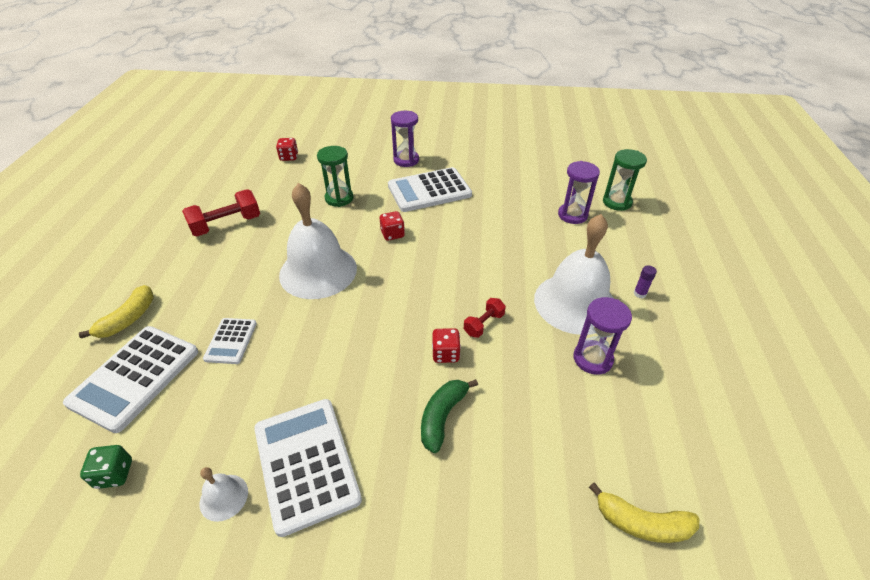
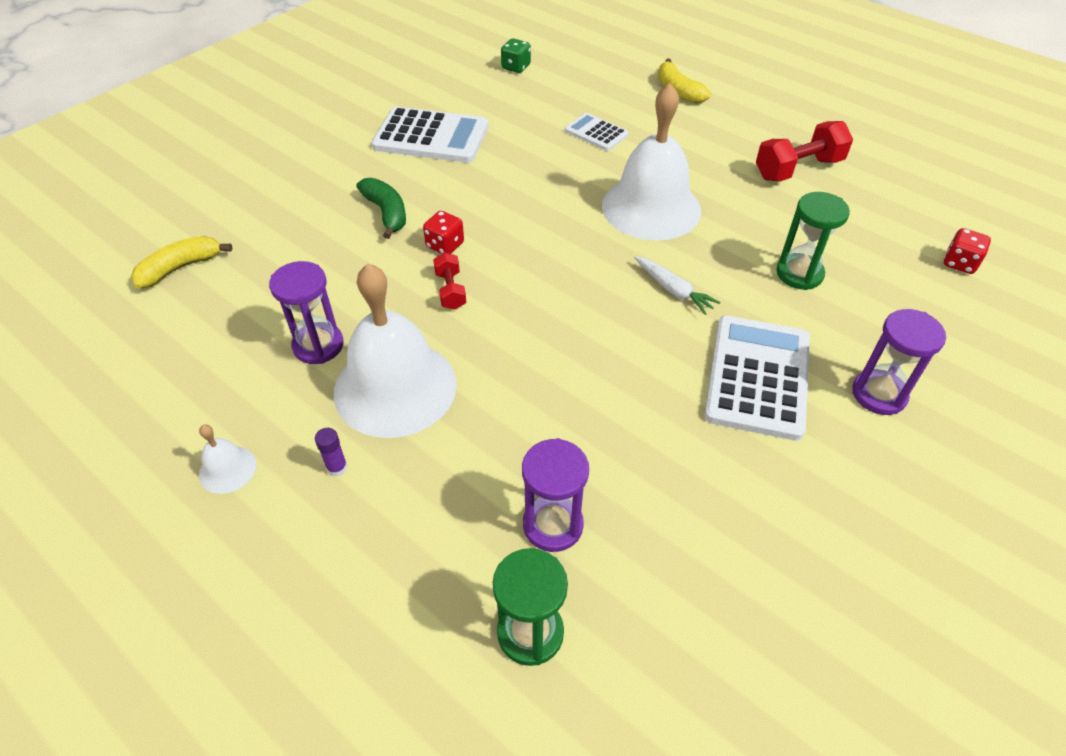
camera: 125 degrees right, 5 degrees up
white calculator [63,326,198,433] -> none
red dumbbell [182,189,260,237] -> red dumbbell turned 60 degrees clockwise [756,121,853,181]
white bell [200,467,248,522] -> white bell moved to [199,425,257,494]
red dice [380,211,405,241] -> white carrot [634,256,720,315]

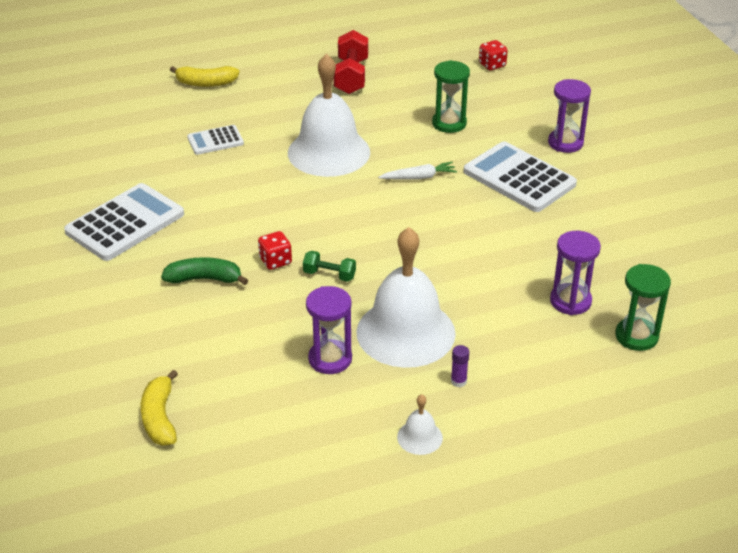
camera: 60 degrees left, 10 degrees down
red dumbbell [433,252,466,310] -> green dumbbell [303,251,356,282]
green dice [501,38,531,73] -> none

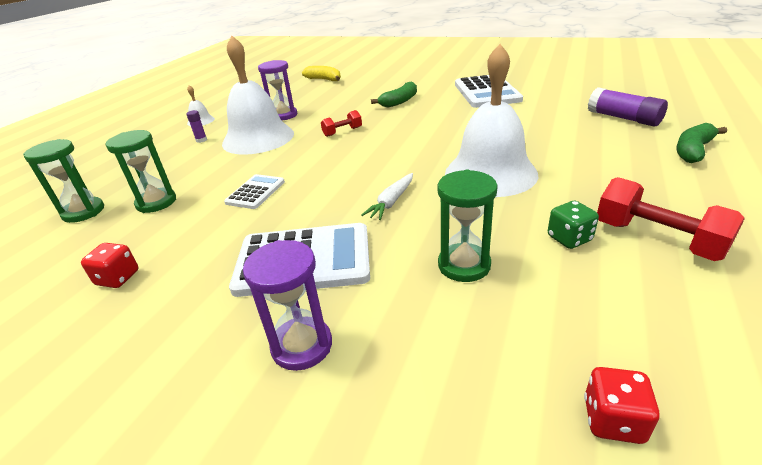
camera: 135 degrees right, 5 degrees down
yellow banana [170,66,239,87] -> green banana [676,123,727,163]
white calculator [187,125,244,155] -> white calculator moved to [224,174,285,209]
red dice [258,231,292,270] -> red dice moved to [81,243,138,288]
green dumbbell [303,251,356,282] -> red dumbbell [321,110,362,137]
purple hourglass [550,231,601,315] -> green hourglass [106,130,176,213]
none -> green dice [548,201,599,249]
none -> purple glue stick [588,87,668,126]

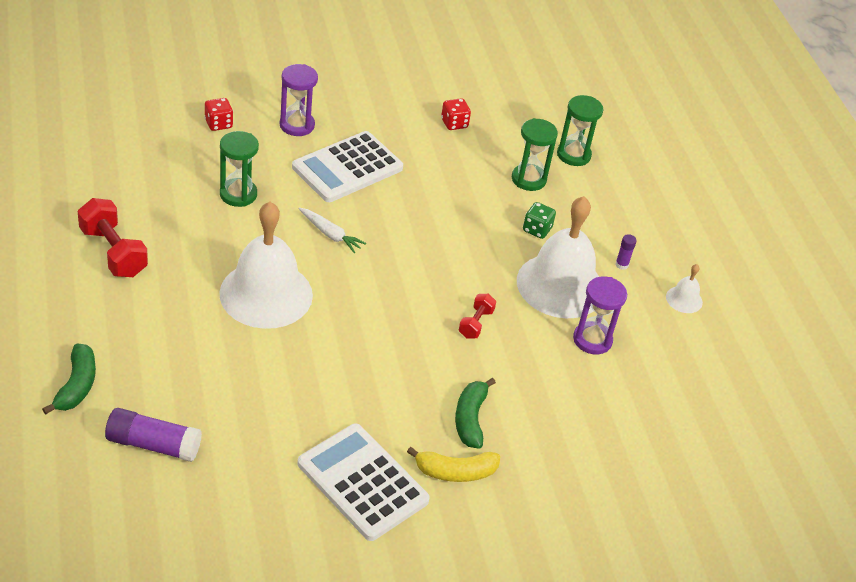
camera: 135 degrees right, 10 degrees up
white calculator [224,174,285,209] -> none
yellow banana [302,66,341,81] -> yellow banana moved to [407,447,500,482]
white carrot [361,173,413,220] -> white carrot turned 135 degrees clockwise [298,208,366,253]
green dice [548,201,599,249] -> green dice moved to [523,202,556,239]
red dice [584,367,660,444] -> red dice moved to [204,98,233,131]
red dumbbell [597,177,745,261] -> red dumbbell turned 45 degrees clockwise [78,198,148,277]

